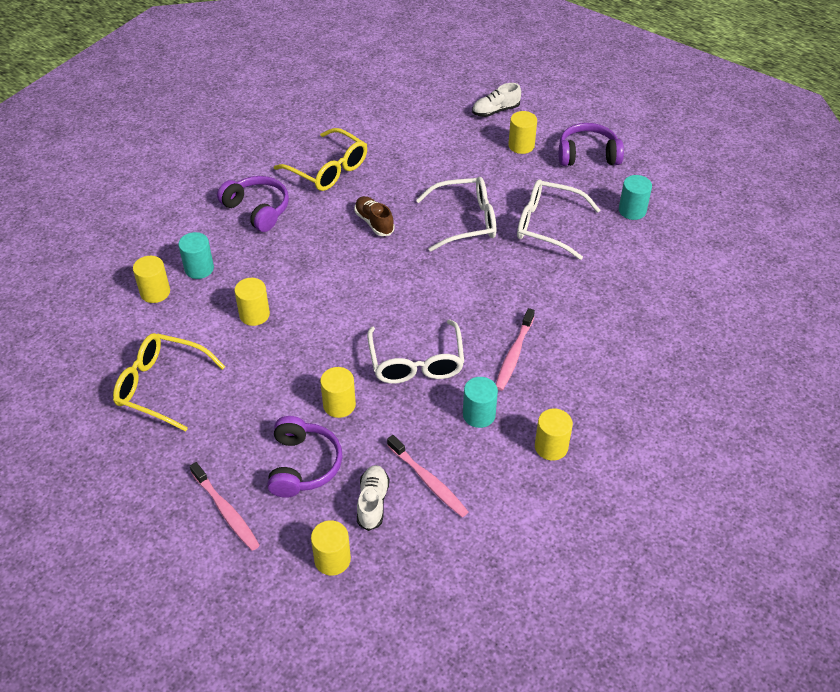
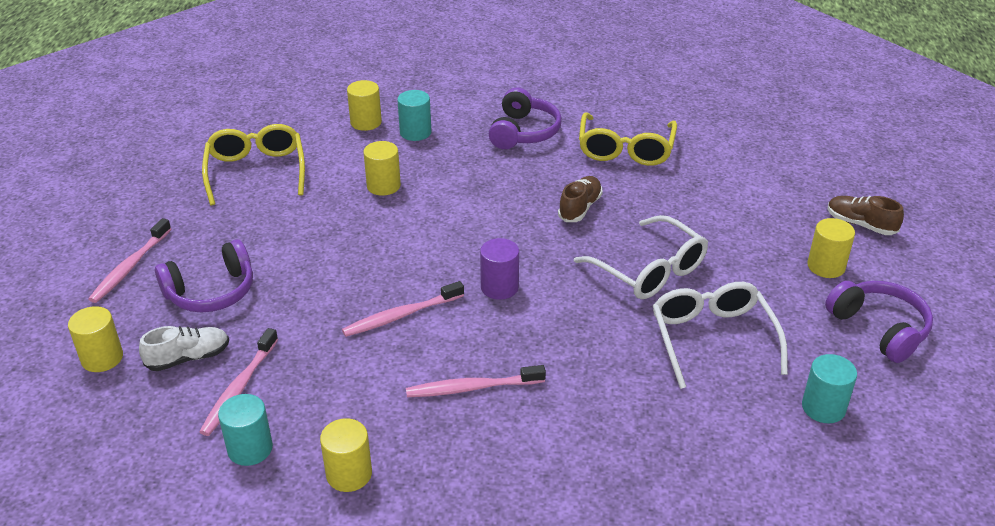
camera: 60 degrees right, 10 degrees down
yellow cylinder [320,367,356,418] -> none
white glasses [367,320,464,384] -> pink toothbrush [342,281,464,337]
turquoise cylinder [463,377,498,428] -> turquoise cylinder moved to [218,394,273,466]
white shoe [472,83,521,117] -> brown shoe [828,196,904,235]
none -> purple cylinder [480,238,519,300]

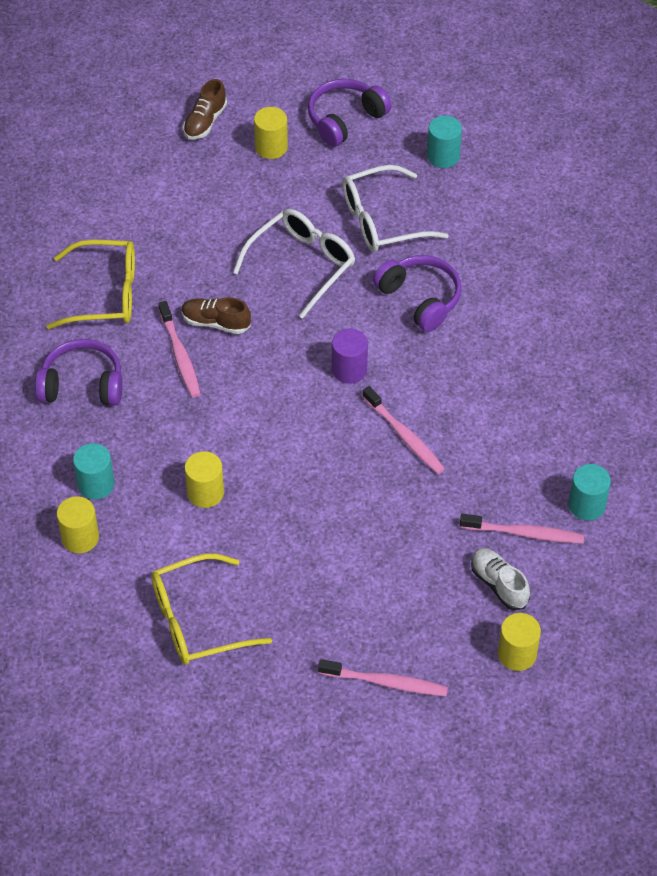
camera: 100 degrees left, 15 degrees up
purple headphones [155,240,253,313] -> purple headphones moved to [373,255,462,332]
yellow cylinder [320,418,372,492] -> none
pink toothbrush [406,365,546,397] -> pink toothbrush moved to [159,301,200,397]

